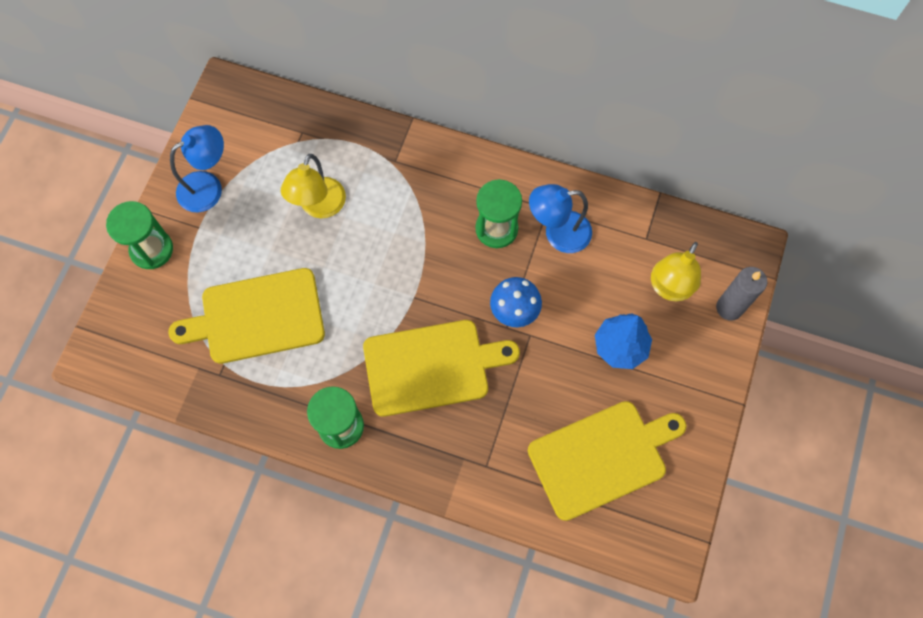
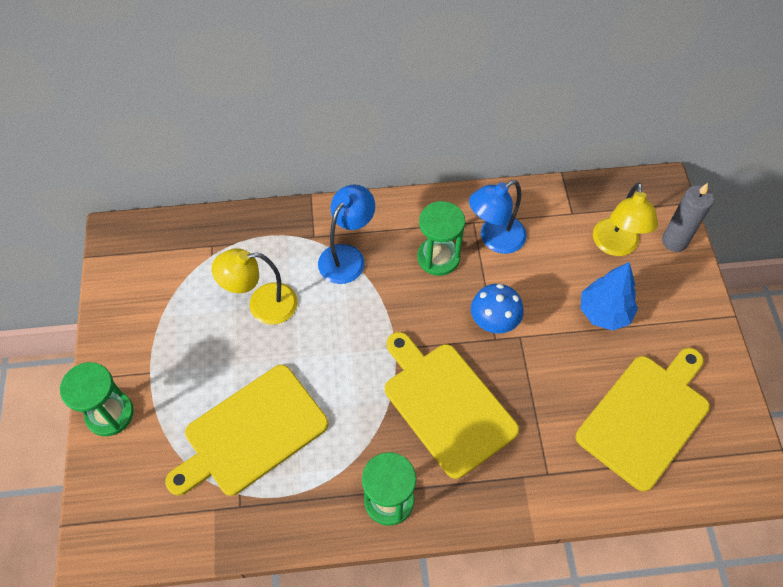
camera: 25 degrees left, 10 degrees down
blue lamp [170,125,224,212] -> blue lamp moved to [318,184,375,284]
yellow lamp [281,154,346,218] -> yellow lamp turned 90 degrees clockwise [212,248,298,325]
yellow cutting board [363,320,520,417] -> yellow cutting board turned 90 degrees counterclockwise [385,332,519,479]

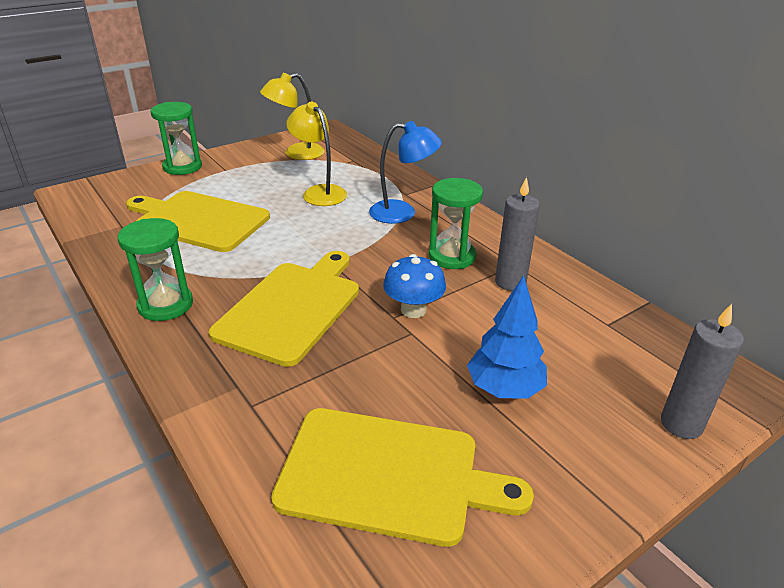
camera: 60 degrees right, 25 degrees down
blue lamp [469,180,527,254] -> grey candle [495,177,540,291]
yellow lamp [593,183,658,256] -> yellow lamp moved to [260,73,324,160]

